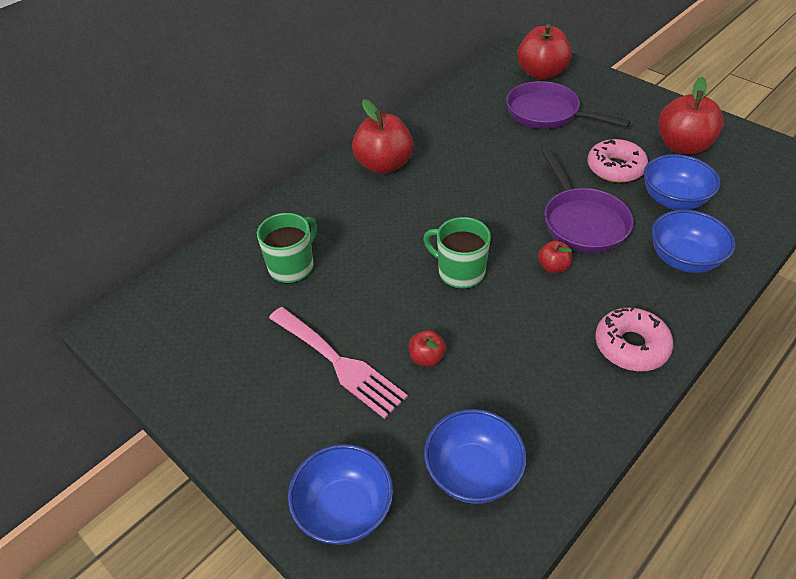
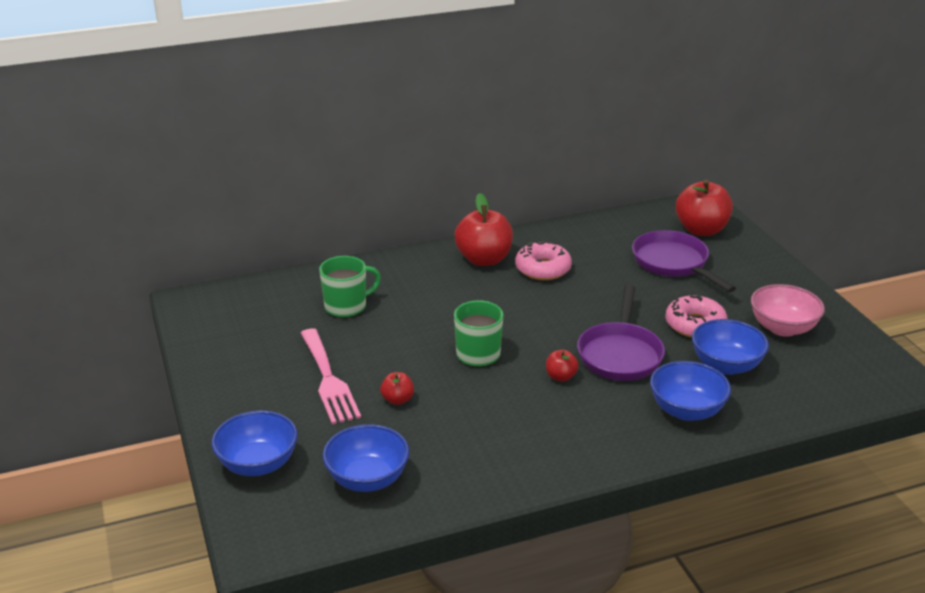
camera: 25 degrees right, 15 degrees down
pink donut [595,306,673,371] -> pink donut moved to [515,241,572,280]
red apple [658,77,724,155] -> pink bowl [751,284,825,337]

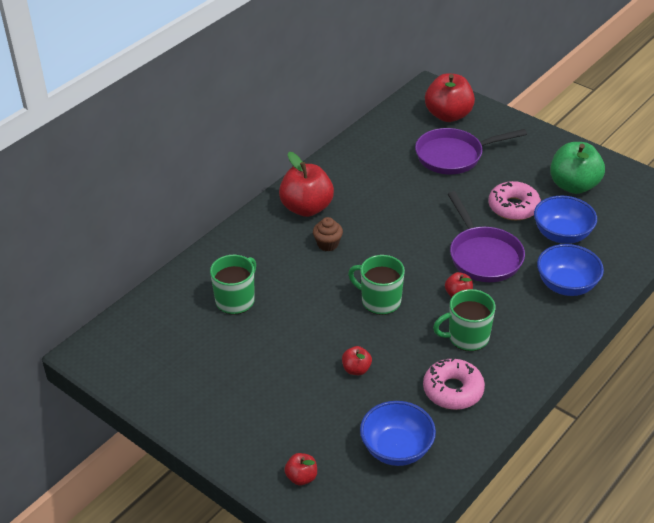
camera: 30 degrees left, 10 degrees up
blue bowl [212,411,298,476] -> red apple [284,453,317,485]
pink fork [301,328,361,424] -> none
pink donut [515,241,572,280] -> pink donut moved to [423,357,485,410]
purple pan [632,230,736,292] -> purple pan turned 45 degrees counterclockwise [415,128,527,174]
pink bowl [751,284,825,337] -> green apple [550,142,605,194]
none -> brown cupcake [313,217,343,251]
none -> green mug [433,289,495,351]

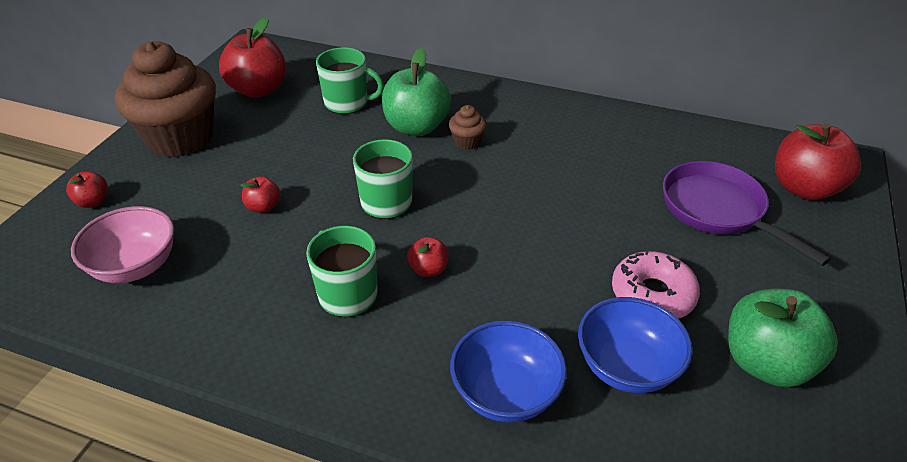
camera: 70 degrees right, 0 degrees up
red apple [279,152,334,217] -> red apple moved to [219,17,286,98]
blue bowl [360,401,436,466] -> pink bowl [71,206,174,283]
pink donut [423,357,485,410] -> none
purple pan [448,191,525,282] -> none
none -> brown cupcake [115,41,216,157]
none -> green apple [382,48,451,136]

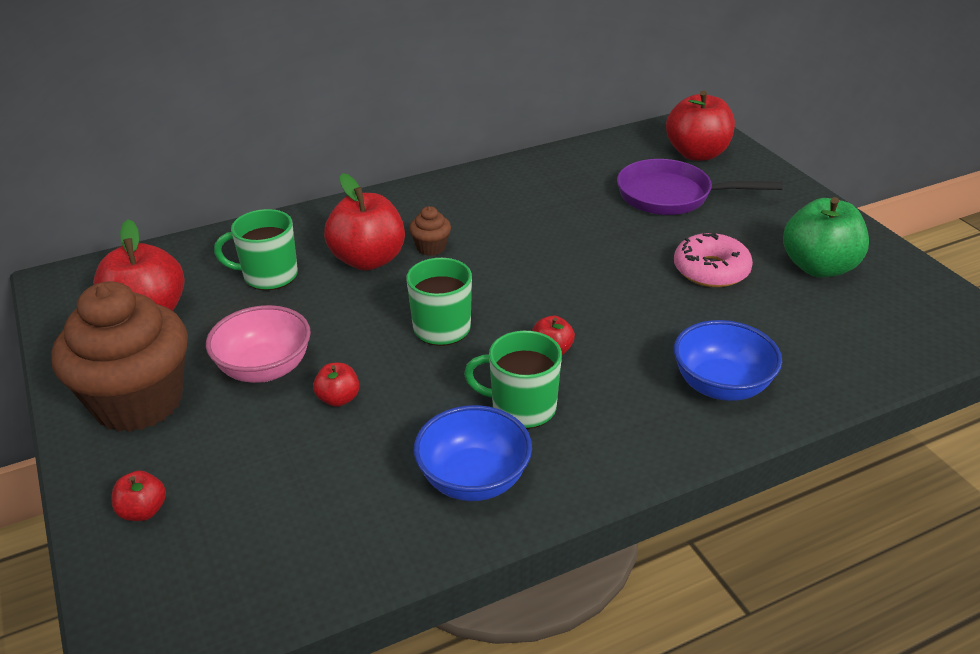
camera: 45 degrees left, 5 degrees down
pink bowl [71,206,174,283] -> pink bowl moved to [206,305,311,383]
green mug [316,47,384,114] -> green mug turned 150 degrees counterclockwise [214,209,298,290]
green apple [382,48,451,136] -> red apple [324,173,405,271]
blue bowl [578,297,693,393] -> blue bowl moved to [414,405,532,501]

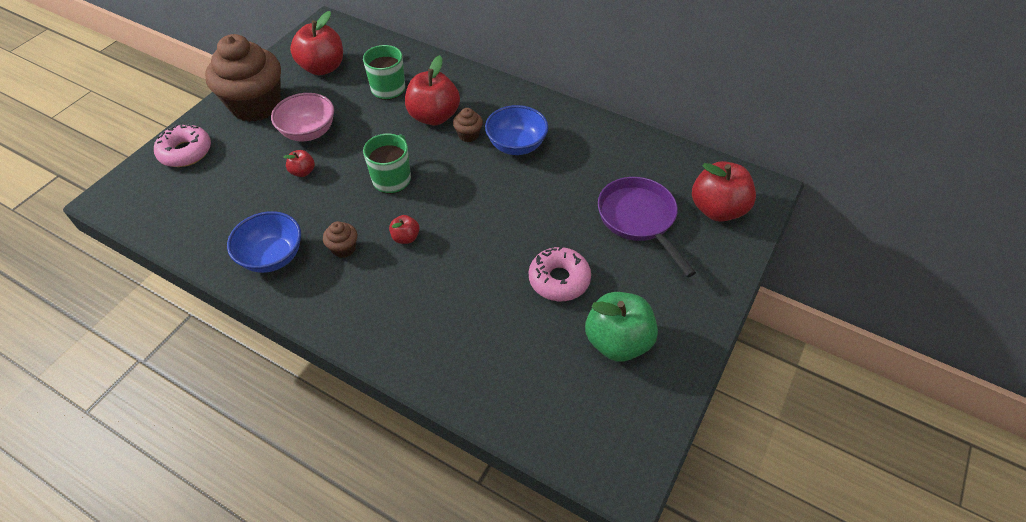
camera: 55 degrees right, 15 degrees up
red apple [112,470,166,521] -> pink donut [154,123,211,167]
green mug [464,331,562,429] -> brown cupcake [323,221,357,258]
blue bowl [674,320,782,401] -> blue bowl moved to [485,105,548,155]

